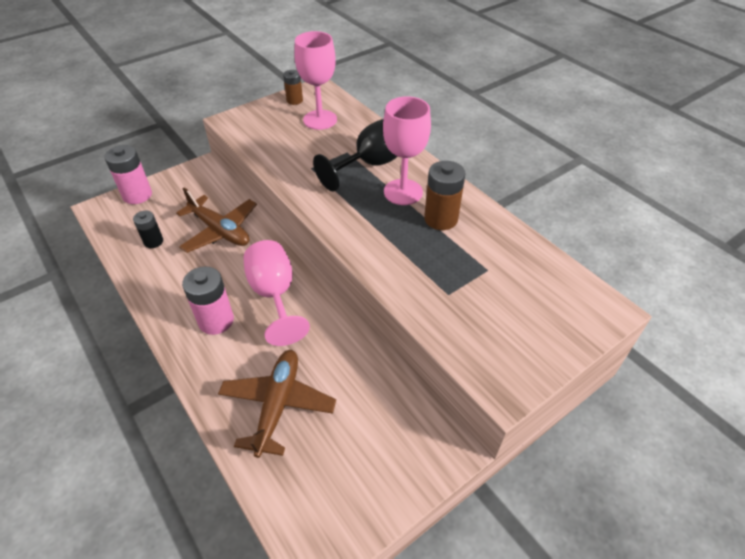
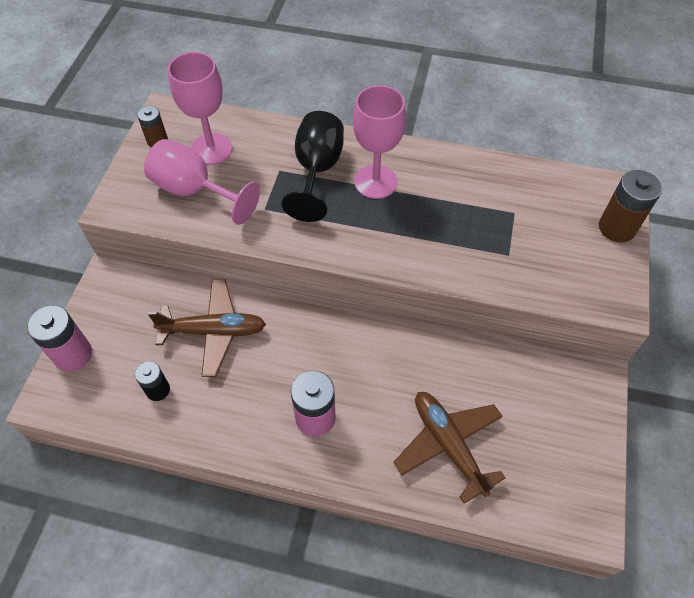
camera: 40 degrees left, 10 degrees up
pink goblet [243,240,310,346] -> pink goblet moved to [144,139,260,225]
brown battery [424,161,465,230] -> brown battery moved to [599,170,662,242]

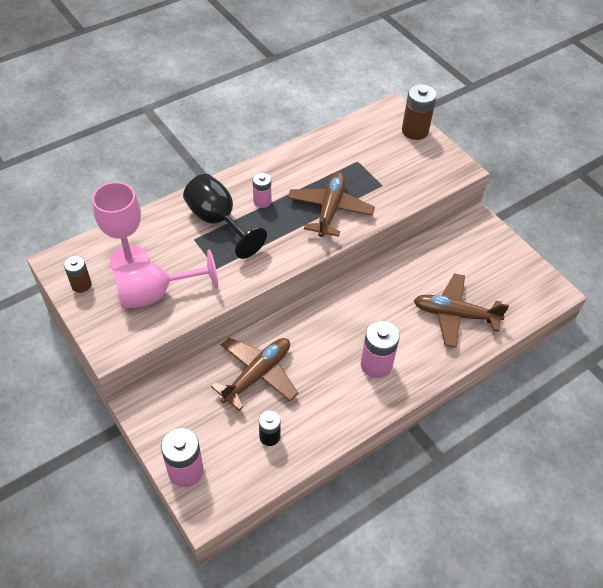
camera: 50 degrees left, 5 degrees down
pink goblet [353,85,406,199] -> pink battery [253,172,271,208]
none -> brown plane [288,172,375,237]

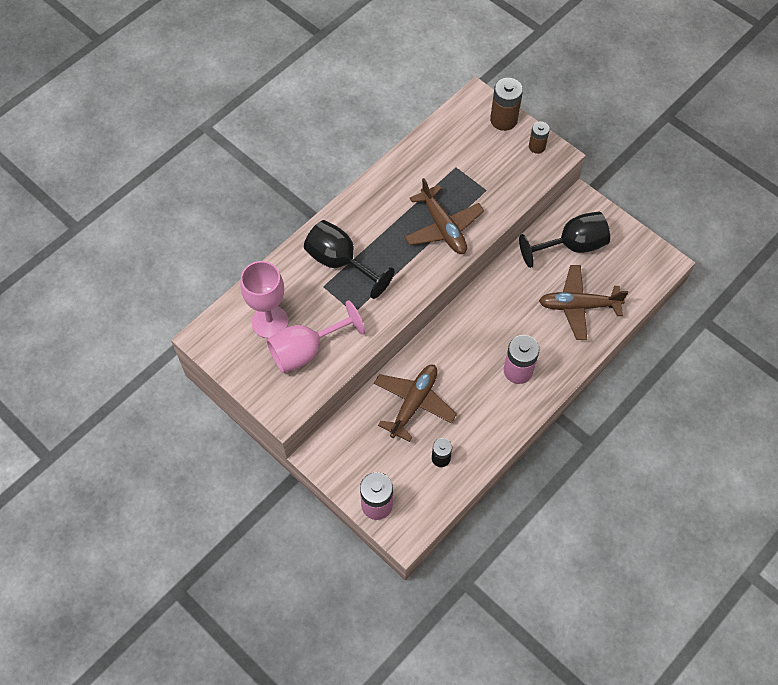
camera: 10 degrees left, 10 degrees up
brown battery [64,256,92,293] -> brown battery moved to [529,121,550,154]
pink battery [253,172,271,208] -> none
brown plane [288,172,375,237] -> brown plane turned 150 degrees clockwise [405,178,484,254]
none -> black goblet [519,211,610,268]

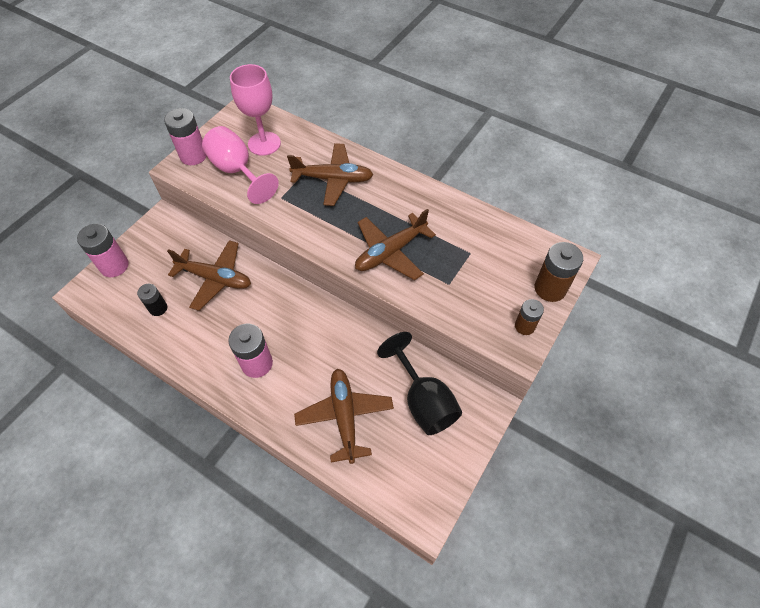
camera: 80 degrees right, 5 degrees down
black goblet [304,220,395,299] -> brown plane [287,143,373,206]
none -> pink battery [164,108,207,165]

